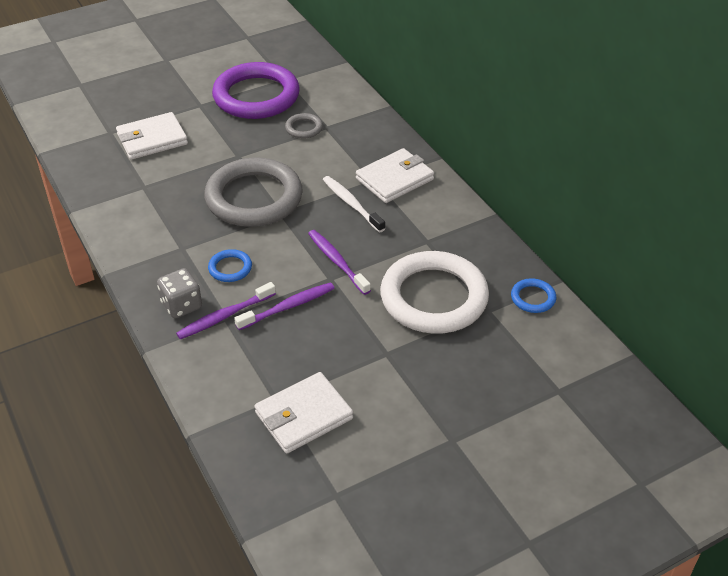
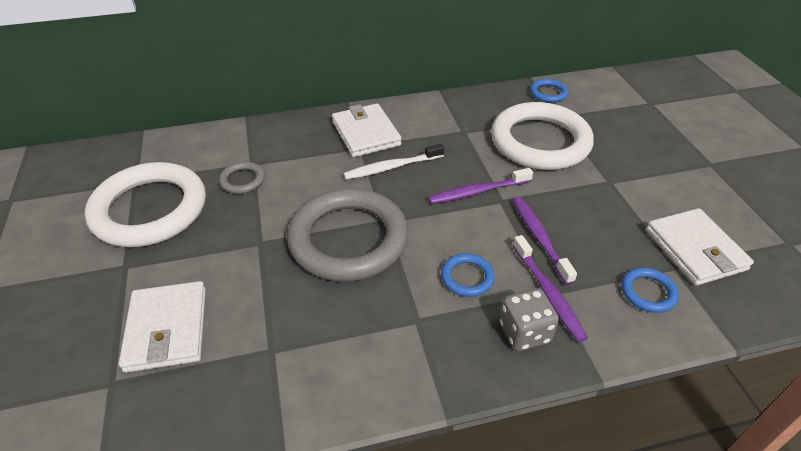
camera: 75 degrees left, 0 degrees up
purple ring [212,62,300,119] -> white ring [85,162,206,247]
none -> blue ring [622,268,679,313]

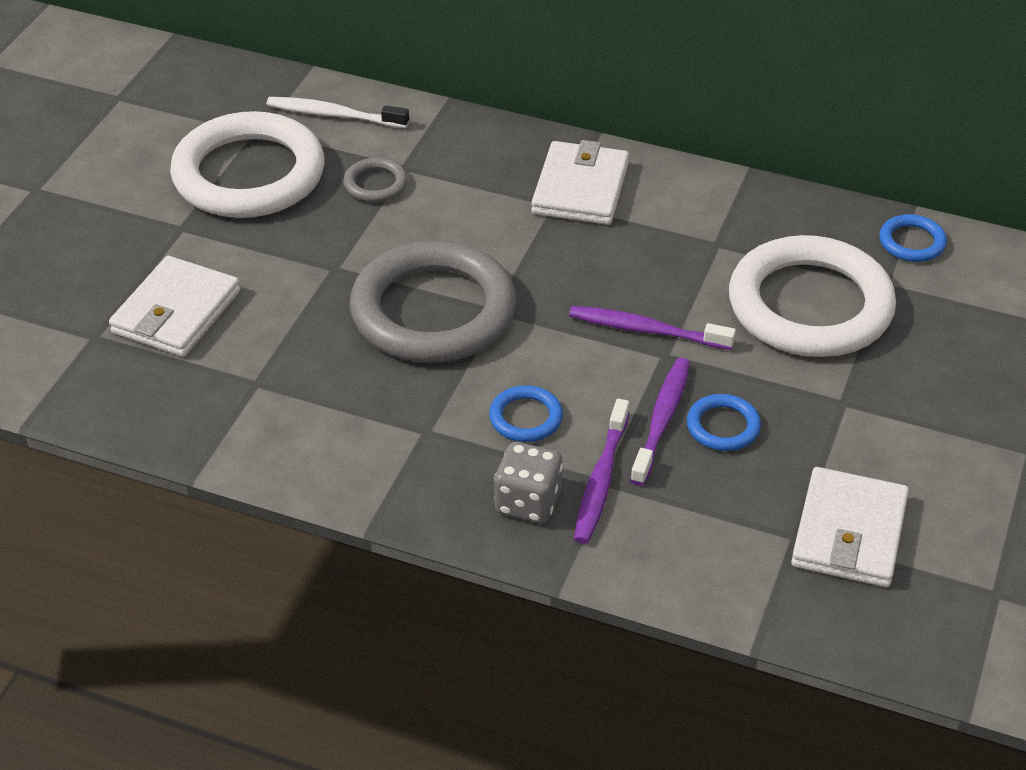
camera: 35 degrees right, 0 degrees up
white toothbrush [343,143,444,180] -> white toothbrush moved to [267,97,409,128]
blue ring [622,268,679,313] -> blue ring moved to [687,394,761,451]

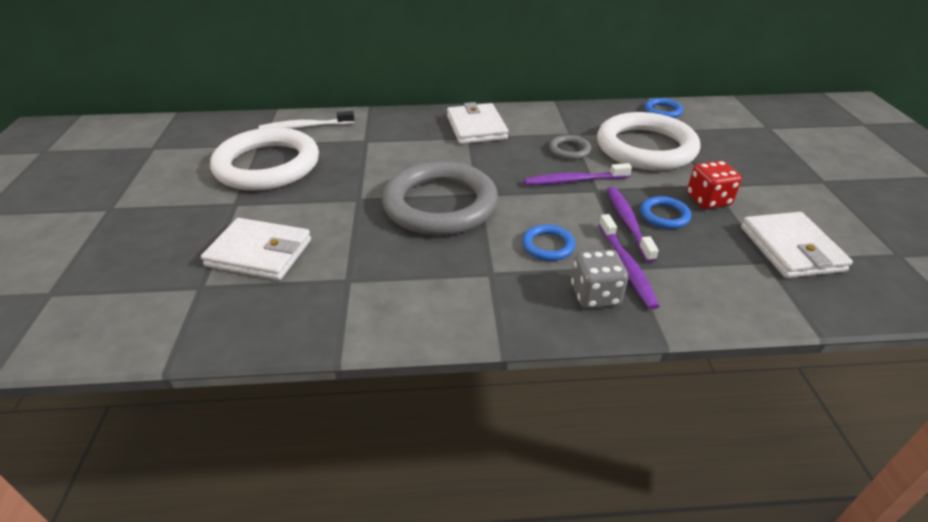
camera: 25 degrees left, 5 degrees down
white wallet [109,256,240,357] -> white wallet turned 75 degrees counterclockwise [201,218,311,280]
grey ring [343,158,408,202] -> grey ring moved to [549,135,591,160]
none -> red dice [687,161,742,209]

